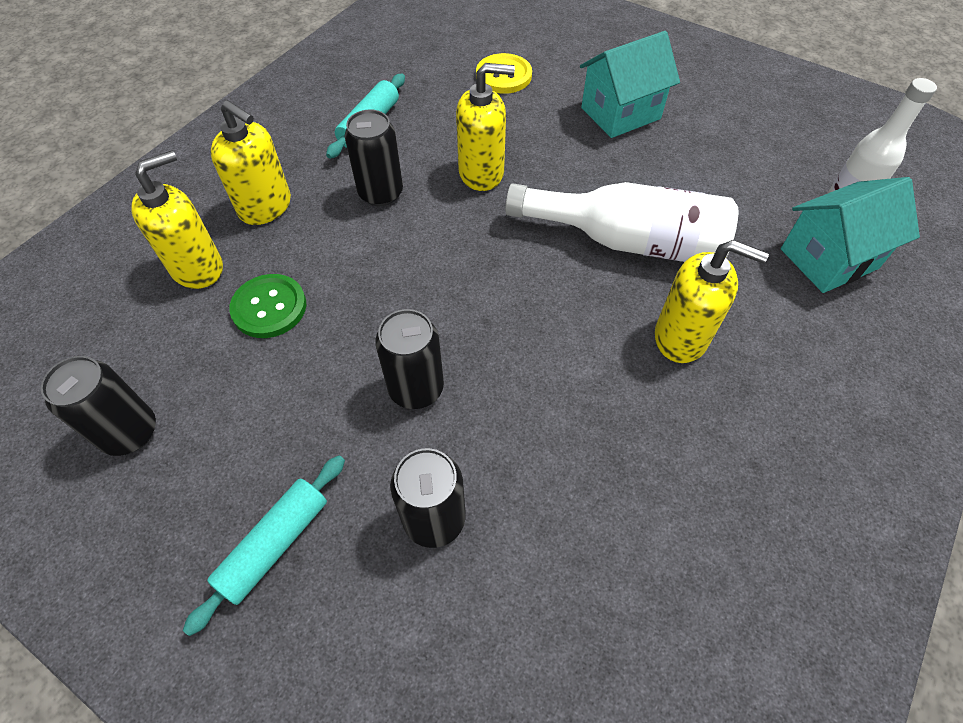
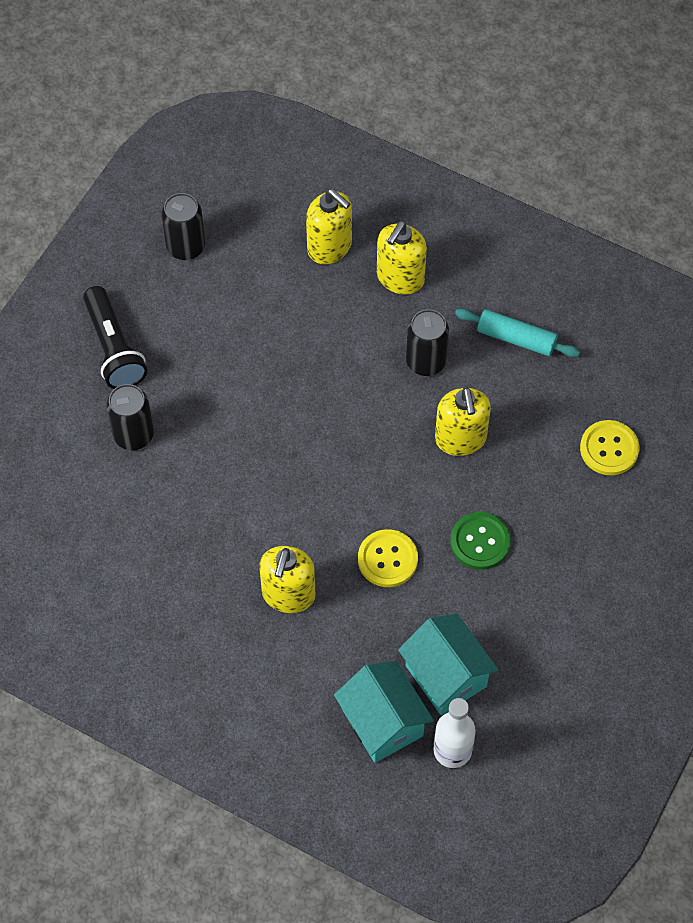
camera: 85 degrees right, 5 degrees up
turquoise rolling pin [183,455,345,636] -> black flashlight [83,286,147,389]
green button [229,274,306,338] -> green button moved to [450,512,511,570]
black can [375,309,444,409] -> none
white bottle [505,182,738,262] -> yellow button [358,529,418,587]
turquoise house [580,31,680,138] -> turquoise house moved to [398,613,498,715]

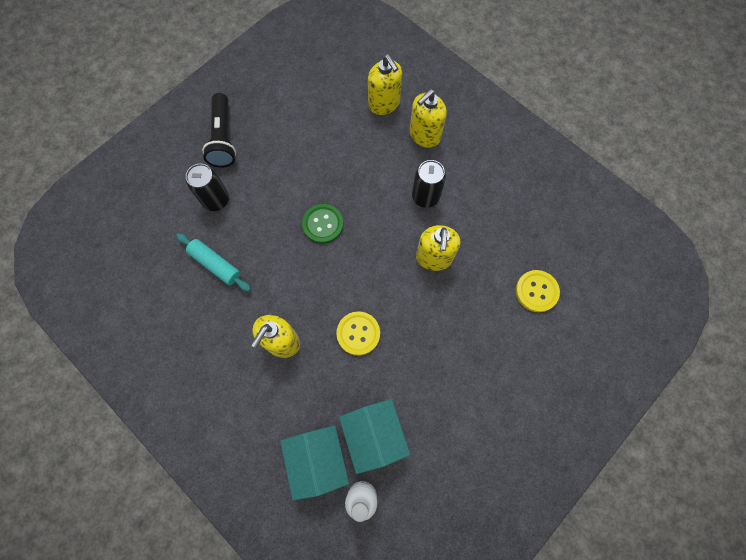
camera: 15 degrees right, 10 degrees up
black can [161,193,205,260] -> none
green button [450,512,511,570] -> green button moved to [302,204,343,244]
turquoise rolling pin [455,308,580,357] -> turquoise rolling pin moved to [176,233,251,292]

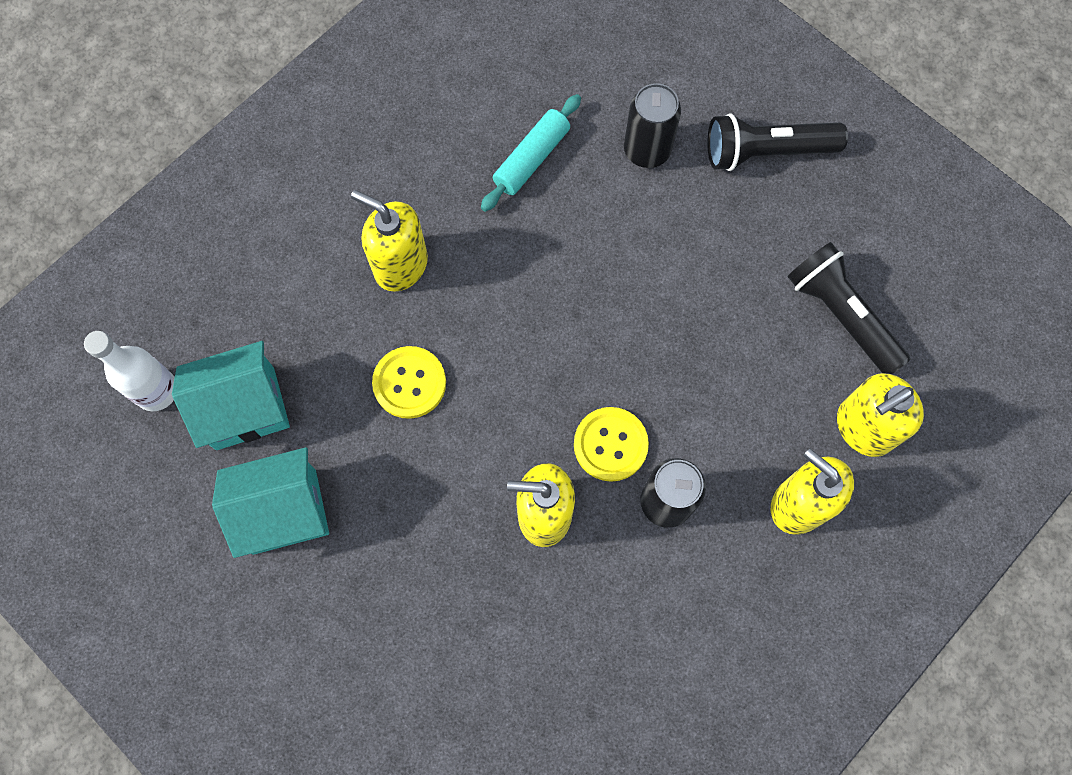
camera: 90 degrees right, 0 degrees up
turquoise house [280,425,349,500] -> turquoise house moved to [212,447,329,558]
green button [302,204,343,244] -> none
yellow button [516,270,560,312] -> yellow button moved to [574,407,649,482]
none -> black flashlight [788,242,910,374]

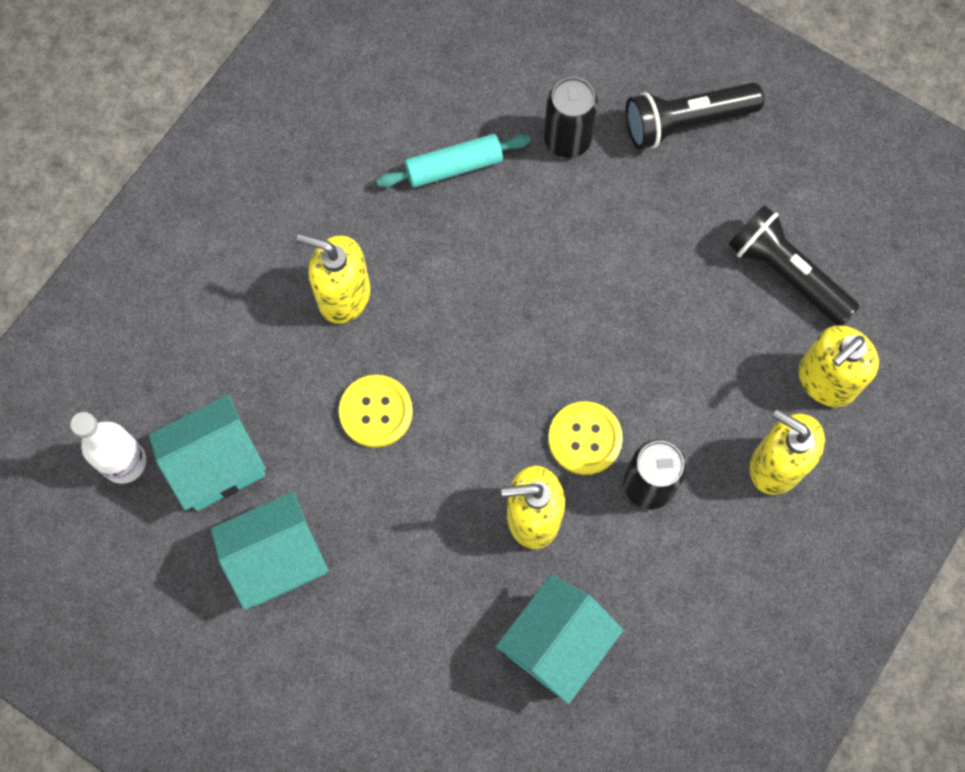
camera: 10 degrees left, 0 degrees up
turquoise rolling pin [481,94,581,212] -> turquoise rolling pin turned 45 degrees clockwise [376,134,531,188]
none -> turquoise house [496,574,624,704]

